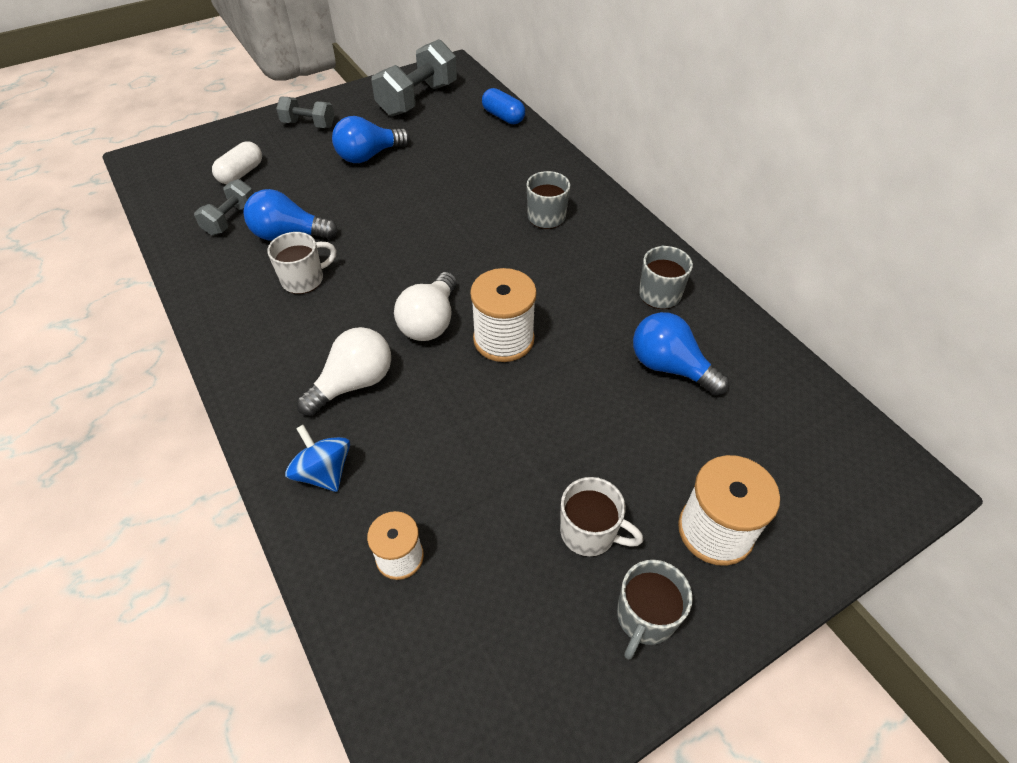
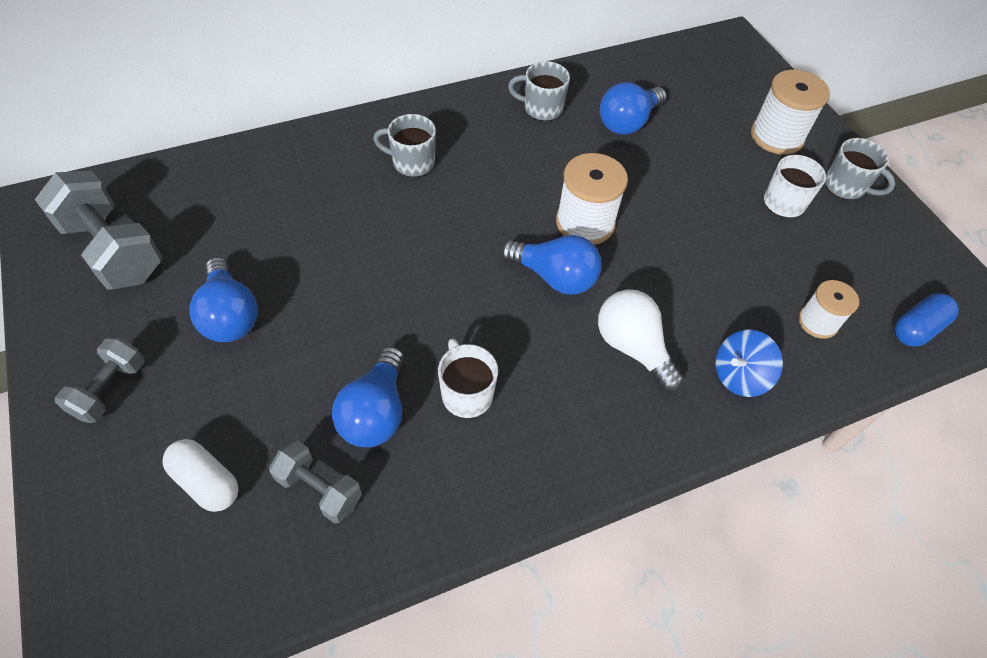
camera: 85 degrees left, 5 degrees up
white light bulb [394,272,457,341] -> blue light bulb [501,235,602,295]
blue capsule [482,88,525,124] -> blue capsule moved to [894,293,959,347]

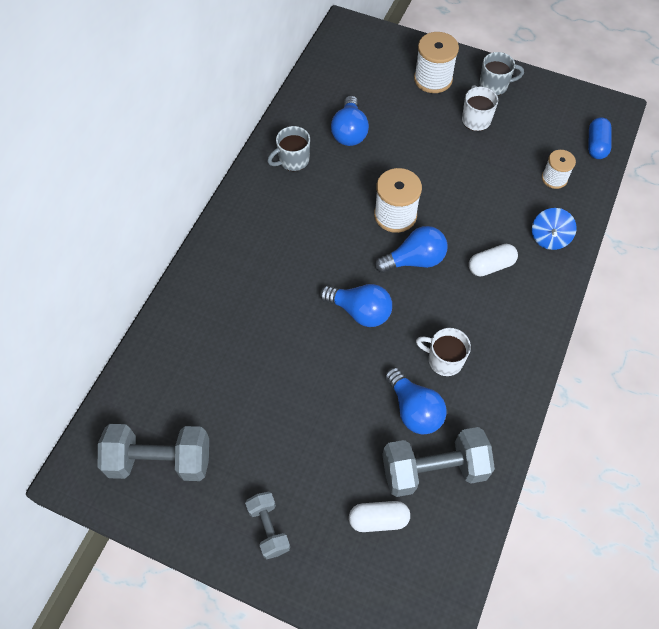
camera: 40 degrees left, 5 degrees up
blue light bulb [189,257,258,342] -> blue light bulb moved to [320,284,392,327]
grey dumbbell [269,440,362,523] -> grey dumbbell [382,427,495,497], size x1.76
grey mug [373,114,436,177] -> none
white light bulb [598,289,684,392] -> white capsule [469,244,518,277]

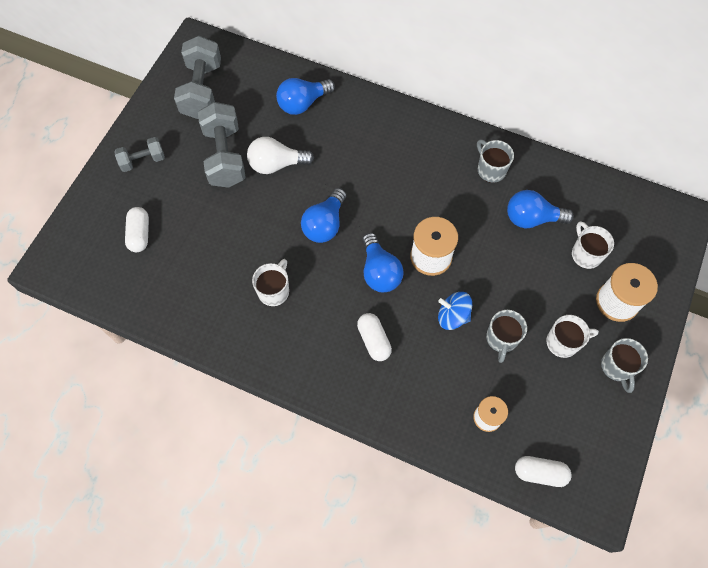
camera: 90 degrees right, 5 degrees up
grey dumbbell [382,427,495,497] -> grey dumbbell moved to [198,102,246,188]
blue light bulb [385,367,447,434] -> blue light bulb moved to [276,78,335,115]
blue spinning top [532,208,576,250] -> blue spinning top moved to [438,292,472,330]
blue capsule [588,117,612,159] -> white capsule [515,456,572,487]
none -> white light bulb [247,137,314,174]
none -> grey mug [486,310,527,363]
none -> white mug [572,221,614,269]

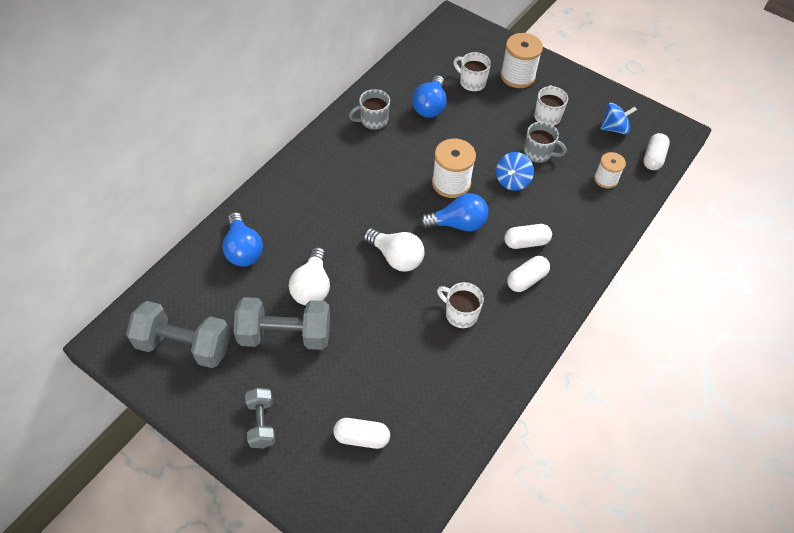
camera: 80 degrees left, 10 degrees down
blue light bulb [301,188,346,243] -> white light bulb [364,228,424,272]
white mug [572,221,614,269] -> white mug turned 45 degrees clockwise [453,52,491,92]
grey mug [601,338,648,393] -> none
none -> white capsule [507,256,550,292]
none -> blue spinning top [600,103,637,135]

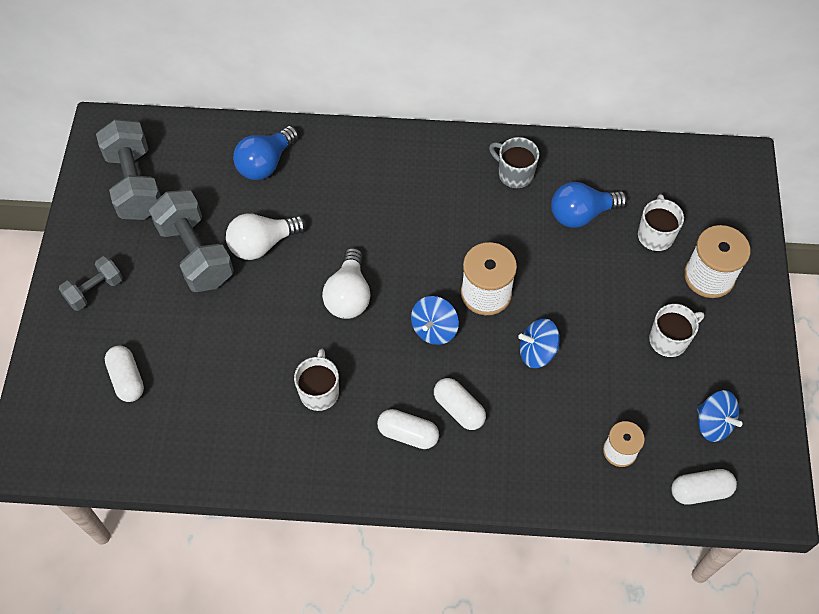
camera: 60 degrees right, 5 degrees up
blue light bulb [419,193,488,231] -> blue spinning top [411,296,459,345]
grey mug [524,122,567,163] -> none

